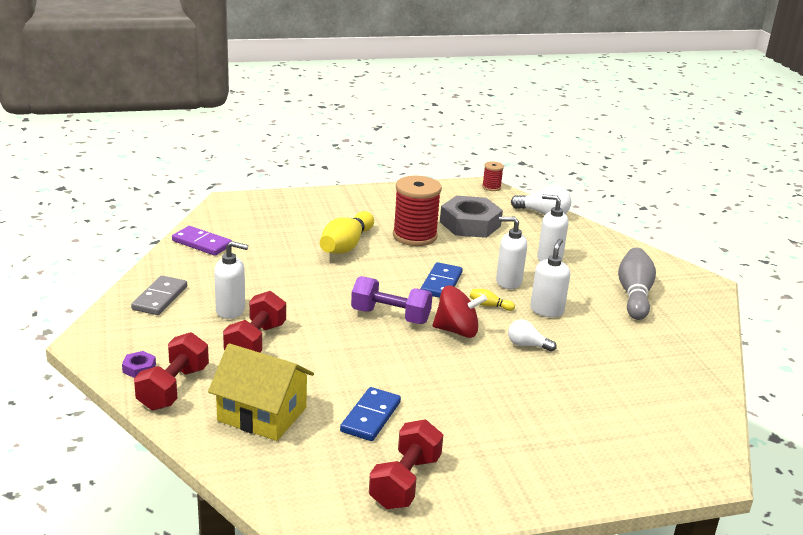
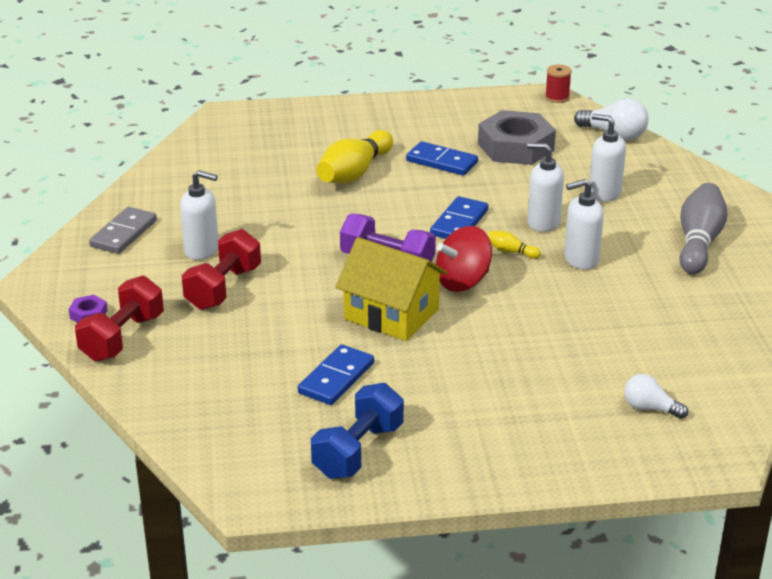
camera: 10 degrees right, 5 degrees up
purple domino [172,226,232,256] -> none
yellow house [208,343,314,441] -> yellow house moved to [335,237,447,341]
red dumbbell [369,419,443,509] -> blue dumbbell [311,383,404,479]
red spool [393,176,442,246] -> blue domino [406,141,478,176]
red spinning top [433,286,487,338] -> red spinning top turned 135 degrees clockwise [436,226,492,292]
white light bulb [508,319,556,352] -> white light bulb moved to [624,374,688,419]
white soap dispenser [530,238,570,317] -> white soap dispenser turned 135 degrees counterclockwise [564,179,604,269]

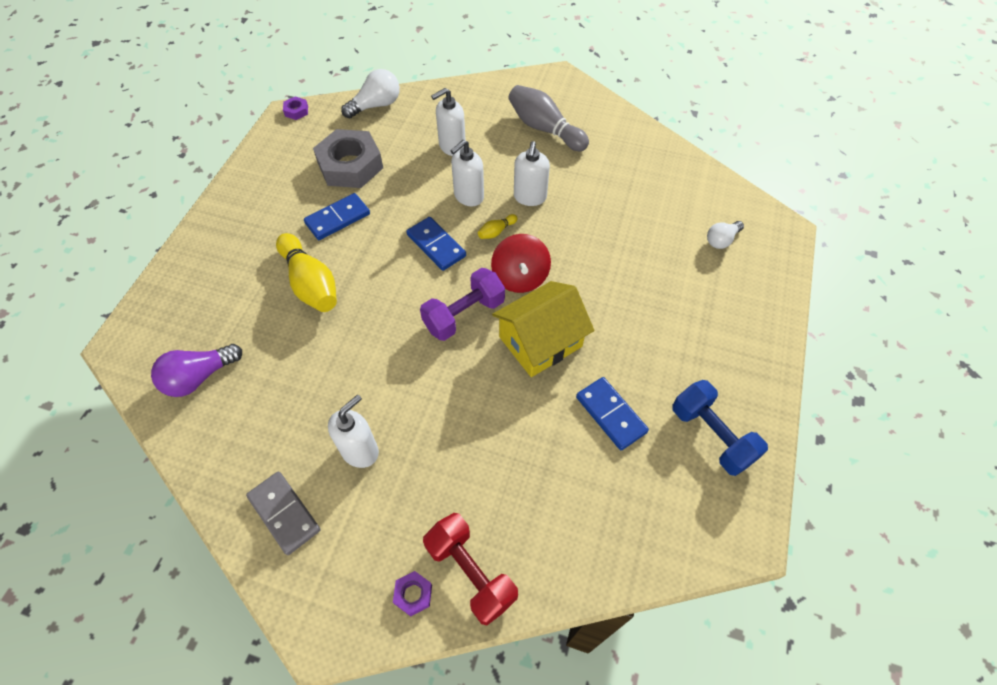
camera: 65 degrees left, 25 degrees up
red dumbbell [182,229,261,310] -> none
red spool [545,65,572,103] -> purple nut [283,96,308,120]
none -> purple light bulb [151,344,242,397]

